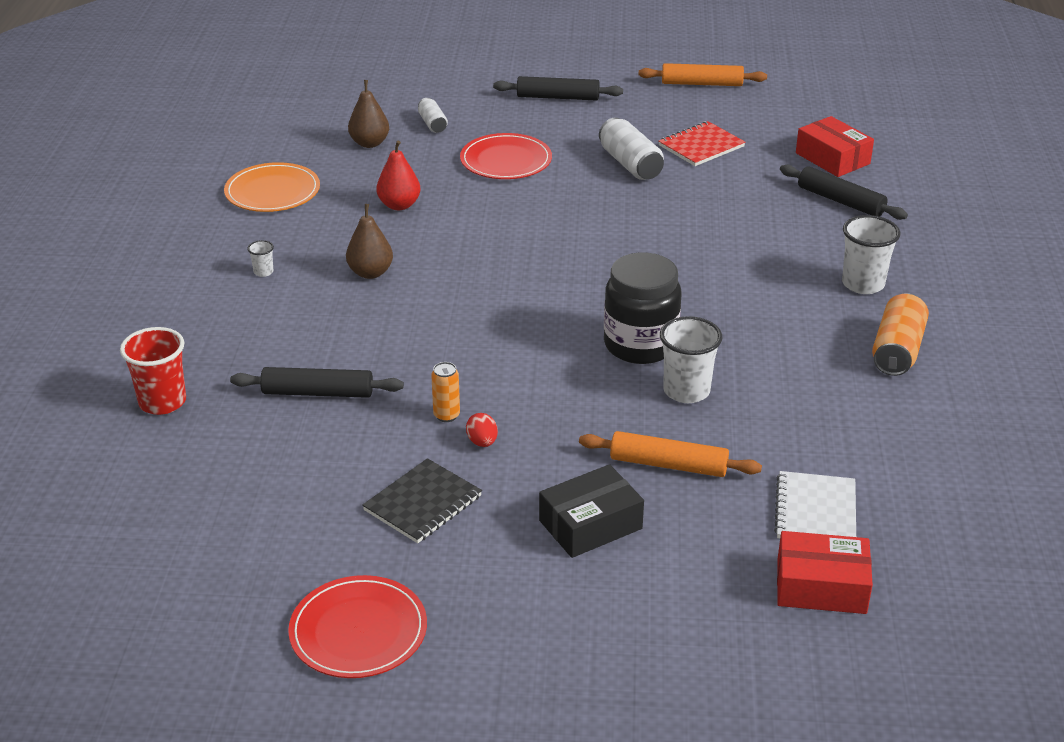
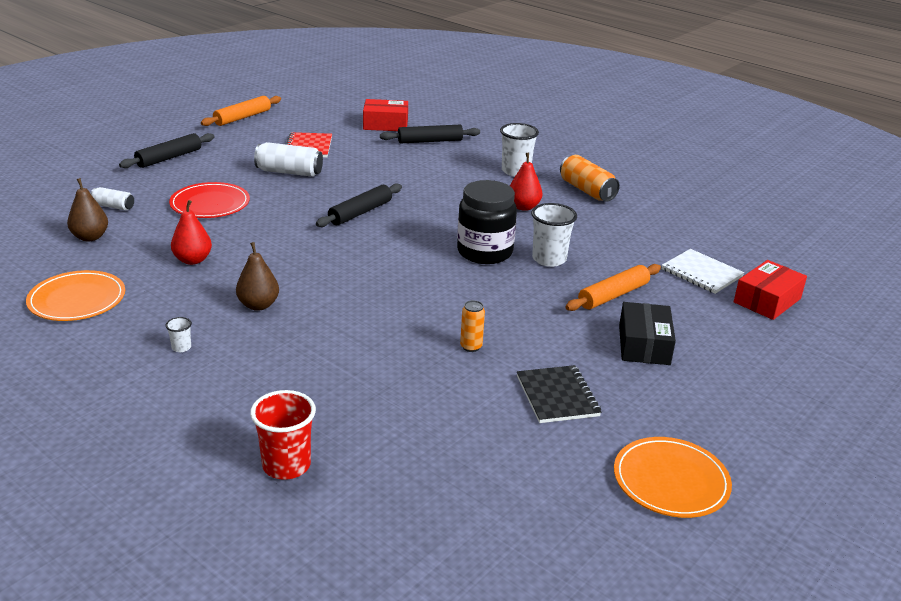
camera: 55 degrees left, 5 degrees down
black rolling pin [230,367,404,398] -> black rolling pin moved to [316,184,402,227]
red plate [288,575,427,678] -> orange plate [614,437,732,518]
red egg [466,413,498,447] -> none
none -> red pear [510,153,542,211]

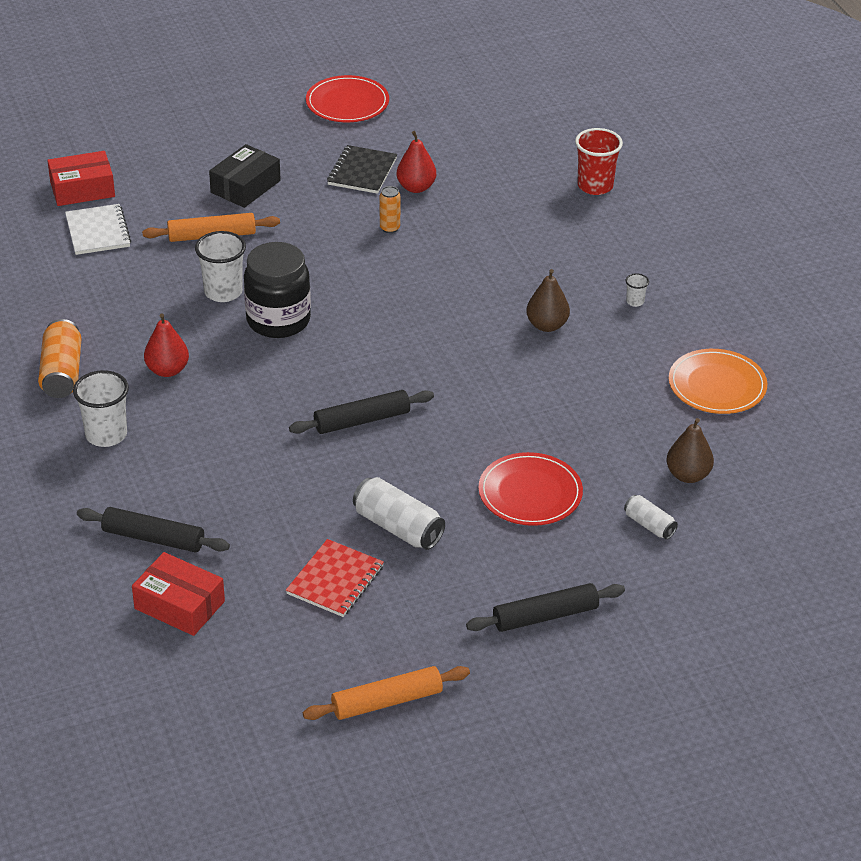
camera: 150 degrees left, 10 degrees up
red pear [171,200,212,265] -> red pear moved to [396,131,436,193]
orange plate [614,437,732,518] -> red plate [306,75,389,122]

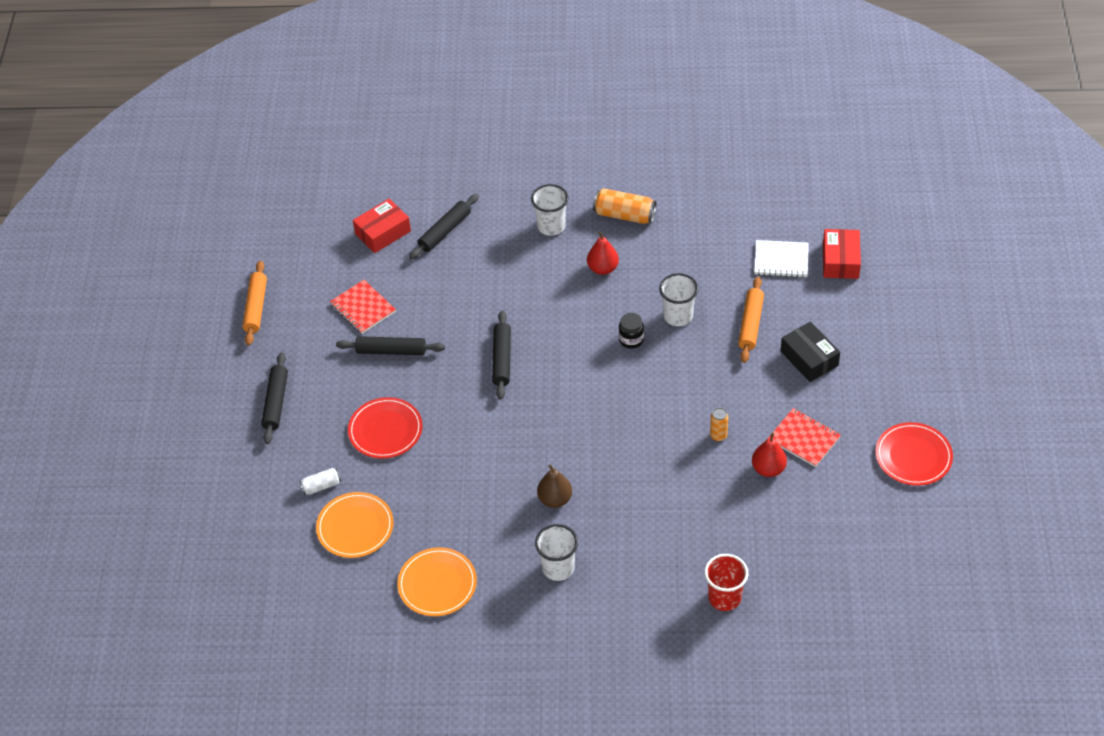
camera: 115 degrees right, 10 degrees up
black jar [244,242,311,338] -> black jar [619,313,644,349], size x0.51
black notebook [327,145,397,194] -> red notebook [768,408,841,467]
white can [353,477,445,550] -> black rolling pin [336,336,445,355]
white cup [626,273,649,307] -> white cup [535,524,578,581], size x2.13
brown pear [666,418,714,483] -> orange plate [316,492,394,558]

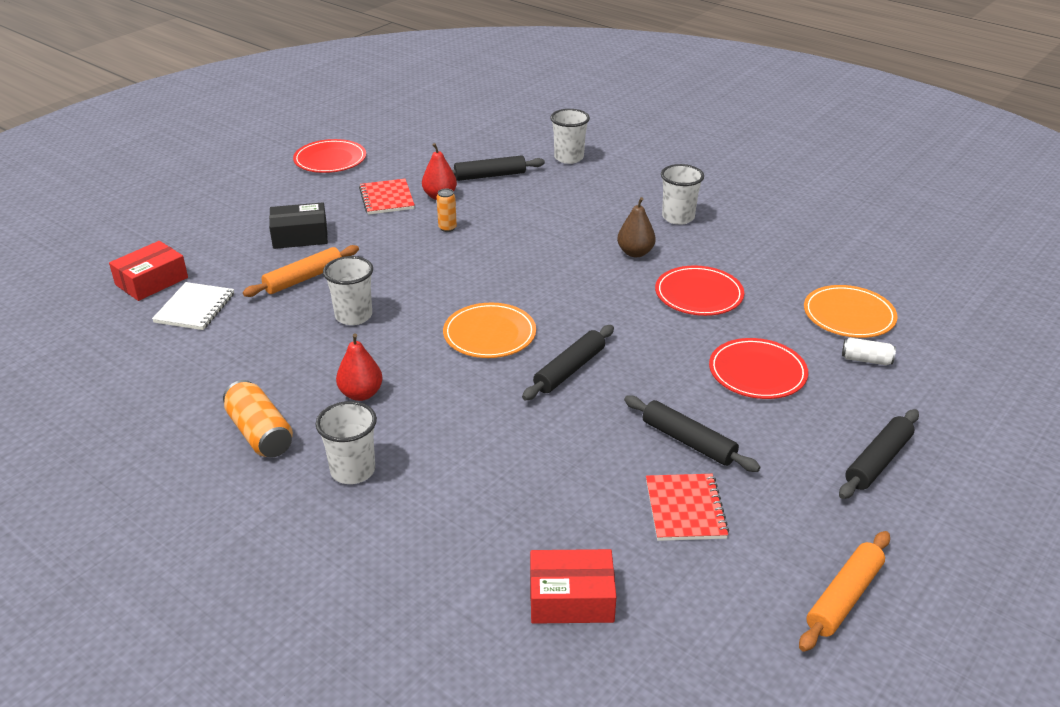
camera: 145 degrees left, 15 degrees down
orange plate [397,547,477,616] -> orange plate moved to [443,303,536,358]
black rolling pin [409,194,479,260] -> black rolling pin moved to [452,155,545,181]
black jar [619,313,644,349] -> none
red cup [705,554,748,611] -> white cup [550,109,590,164]
white notebook [754,240,809,278] -> white notebook turned 60 degrees clockwise [152,282,234,330]
black box [781,322,840,382] -> black box turned 75 degrees clockwise [269,202,328,249]
none -> red plate [655,265,744,316]

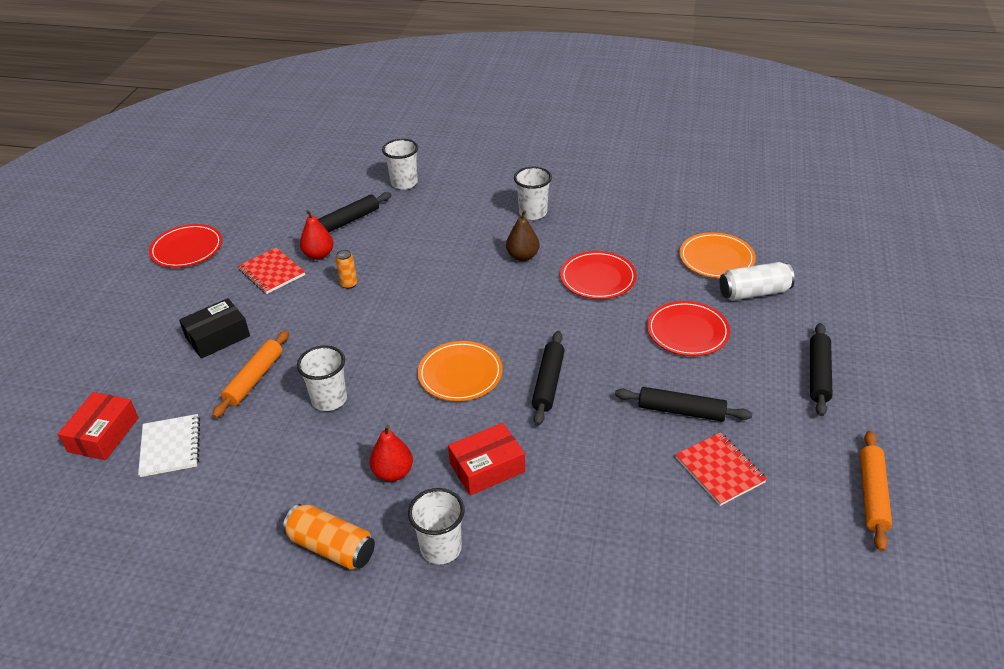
camera: 25 degrees left, 5 degrees up
red box [530,549,616,624] -> red box moved to [448,423,525,496]
white can [842,338,896,365] -> white can [719,262,795,301], size x1.71

